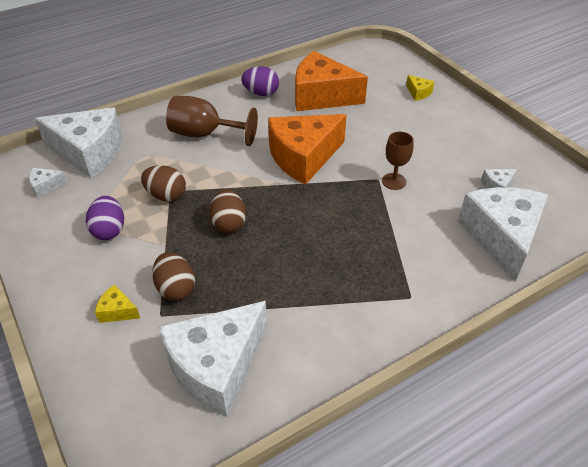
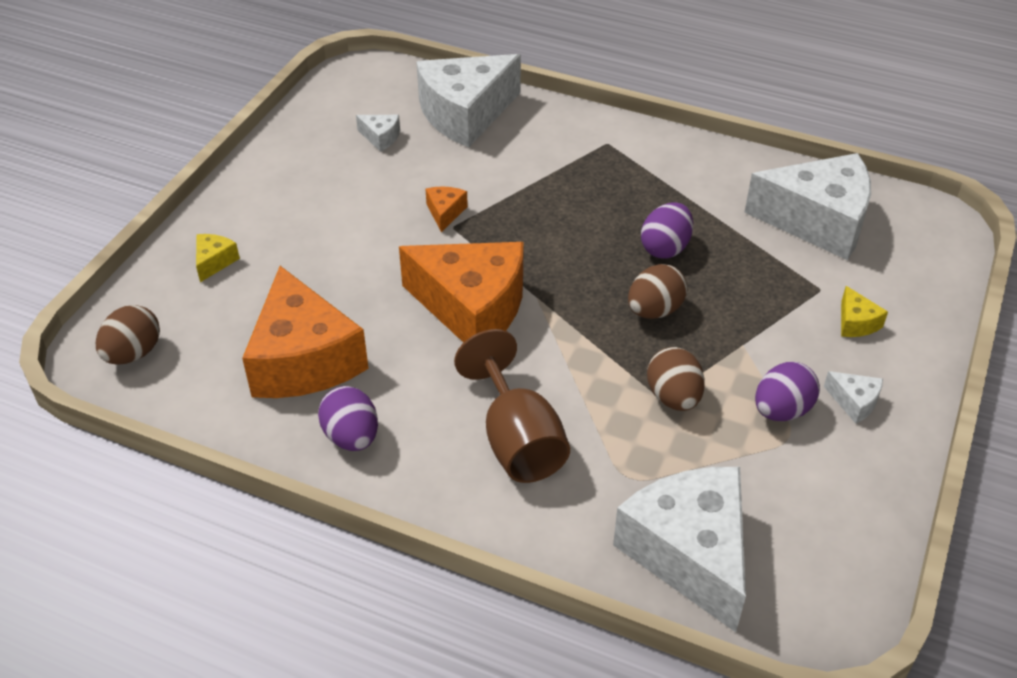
camera: 125 degrees left, 0 degrees up
white cheese [29,168,68,198] -> white cheese moved to [824,371,883,424]
brown egg [152,252,195,301] -> brown egg moved to [96,305,160,364]
brown goblet [382,132,414,190] -> orange cheese [426,186,468,232]
none -> purple egg [641,202,693,259]

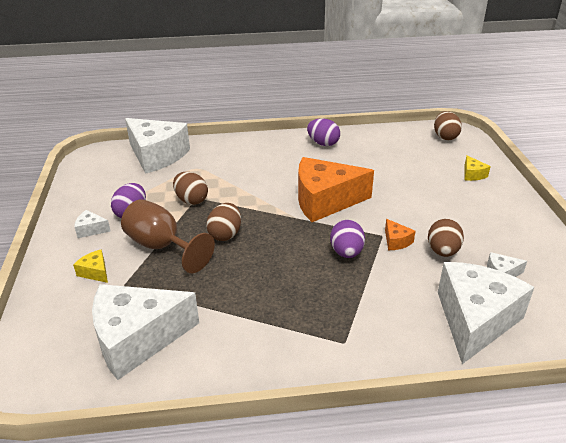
camera: 150 degrees right, 10 degrees down
orange cheese [242,266,369,398] -> none
brown goblet [454,329,570,483] -> brown goblet moved to [121,199,215,273]
purple egg [641,202,693,259] -> purple egg moved to [330,220,365,258]
none -> brown egg [428,219,464,257]

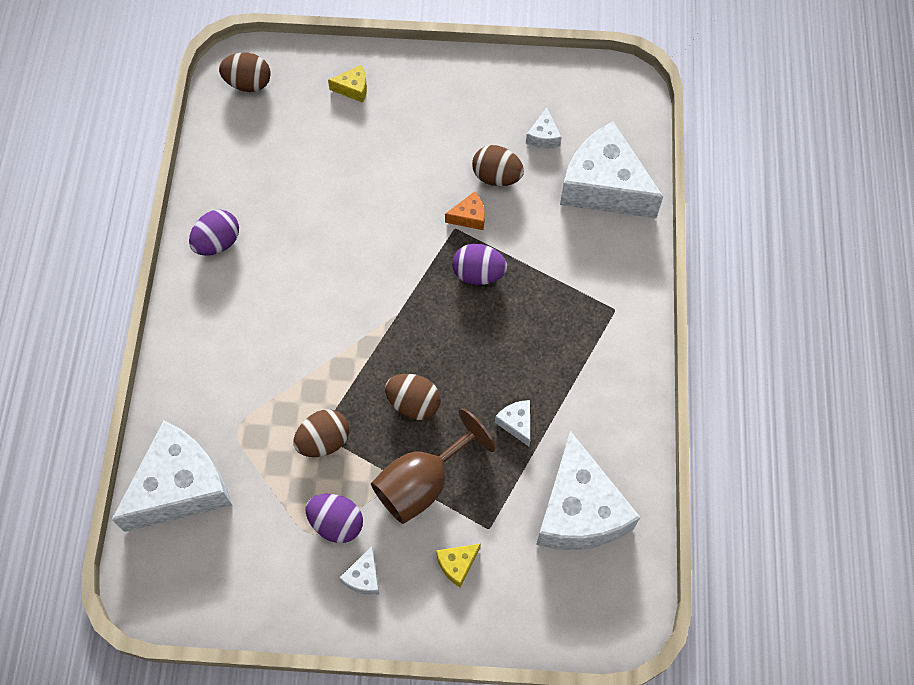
camera: 80 degrees left, 30 degrees up
orange cheese [298,157,374,222] -> none
none -> white cheese [495,400,530,446]

